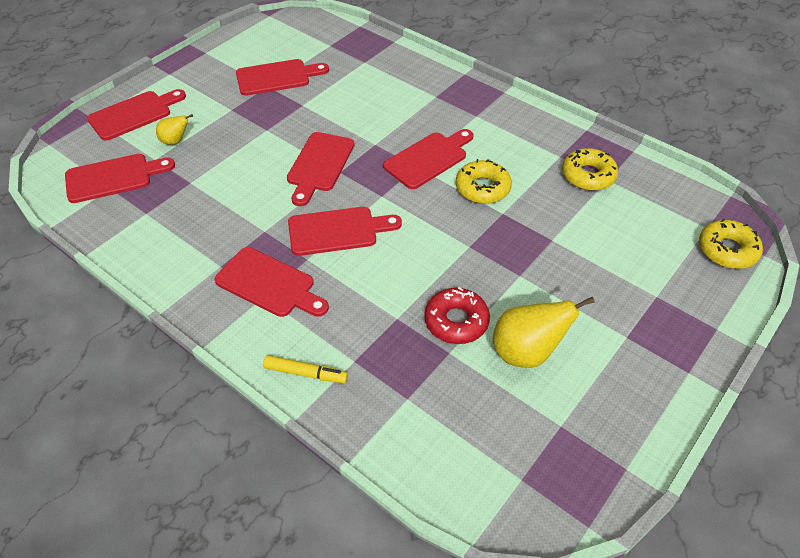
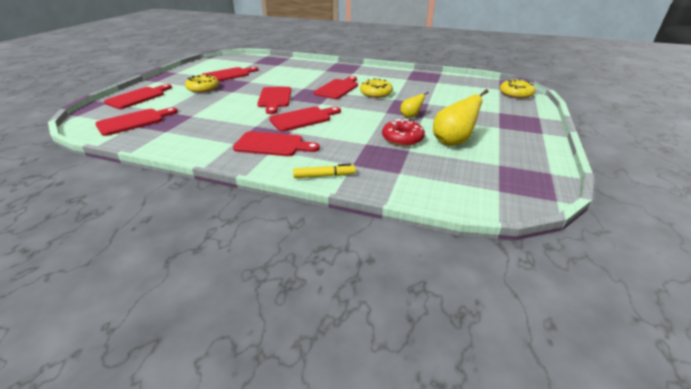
camera: 20 degrees left, 15 degrees down
yellow pear [156,114,193,145] -> yellow pear moved to [400,92,429,118]
yellow donut [562,148,618,191] -> yellow donut moved to [185,75,219,93]

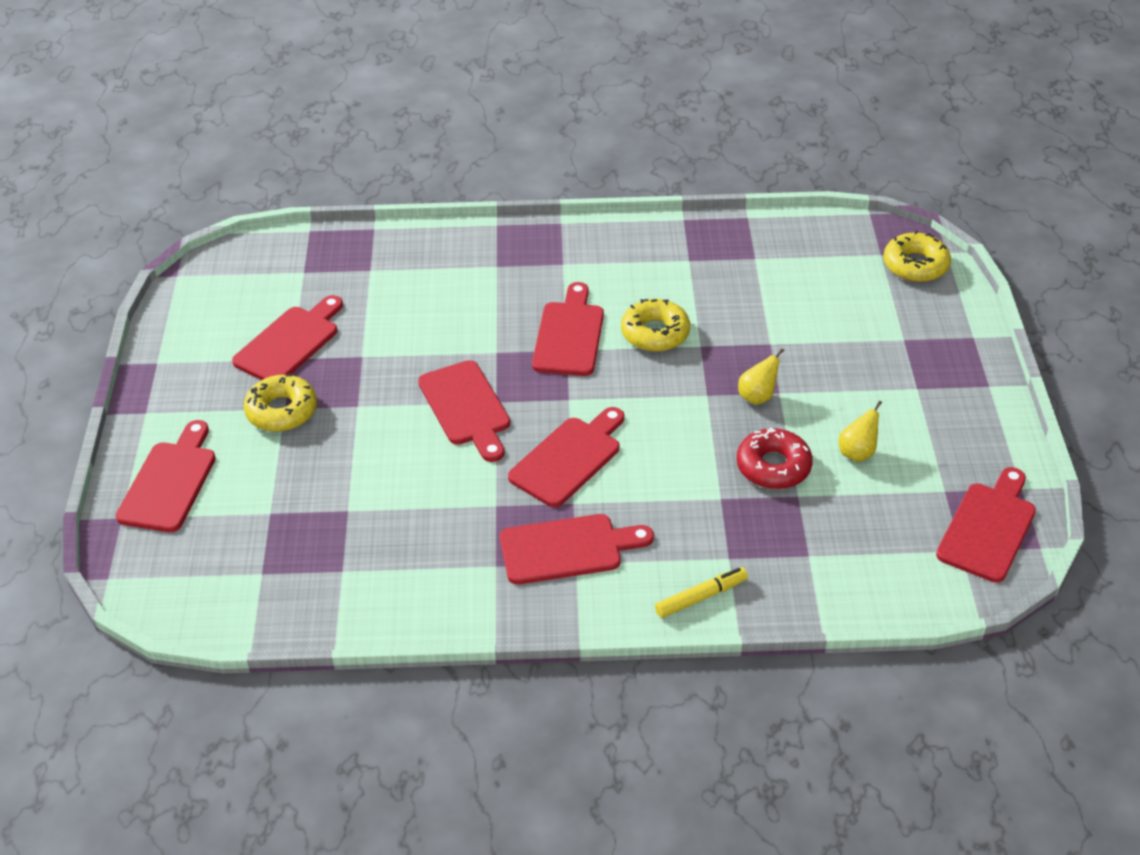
camera: 20 degrees left, 10 degrees up
red cutting board [95,107,178,136] -> red cutting board moved to [936,467,1036,583]
yellow pear [433,89,489,146] -> yellow pear [839,401,882,462], size x0.56

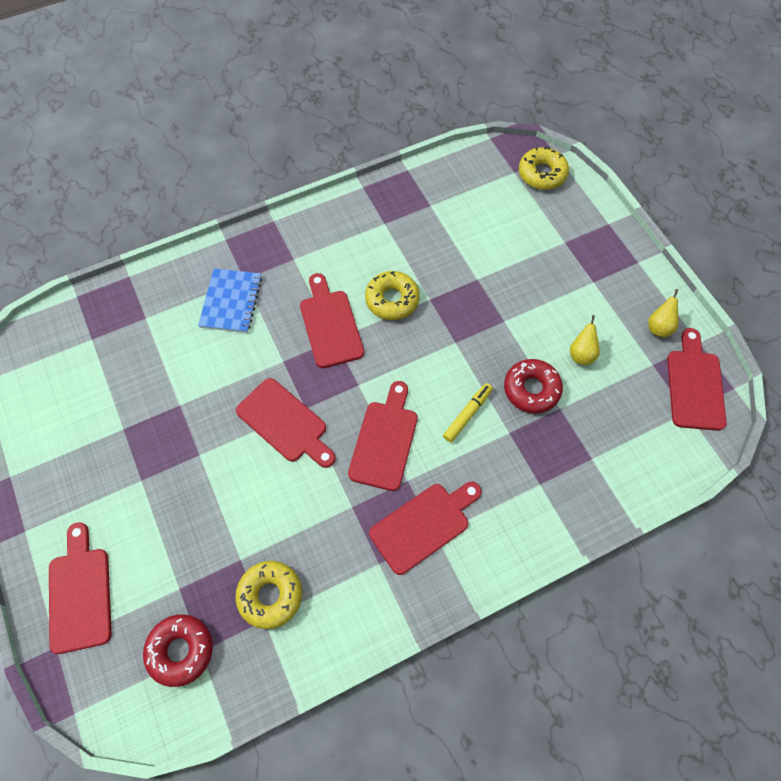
camera: 25 degrees left, 20 degrees up
red cutting board [232,295,343,380] -> none
yellow donut [244,374,317,432] -> yellow donut moved to [235,561,302,629]
yellow marker [655,567,748,618] -> yellow marker moved to [443,383,493,442]
yellow pear [738,348,784,405] -> yellow pear moved to [648,289,678,337]
none -> red donut [143,614,213,687]
none -> blue notebook [198,268,262,333]

